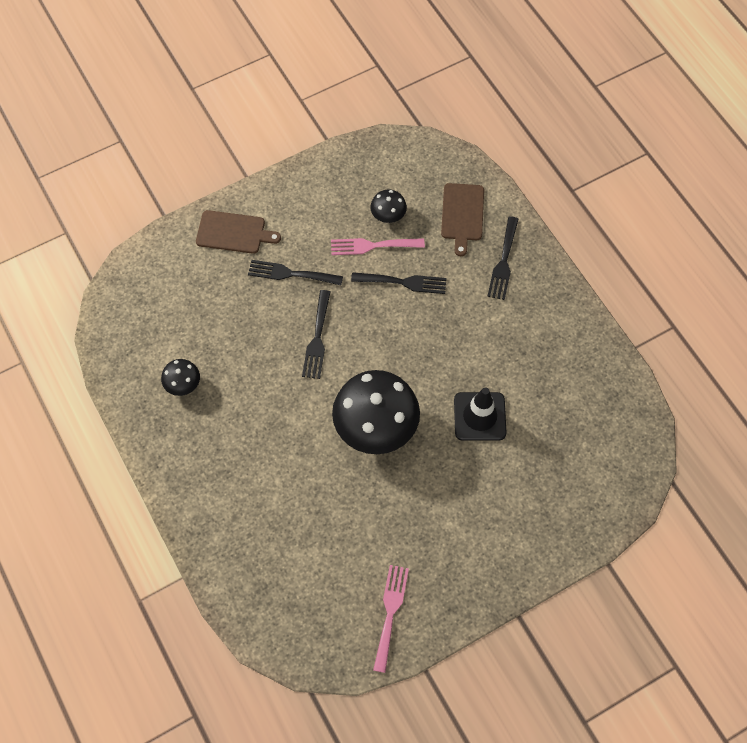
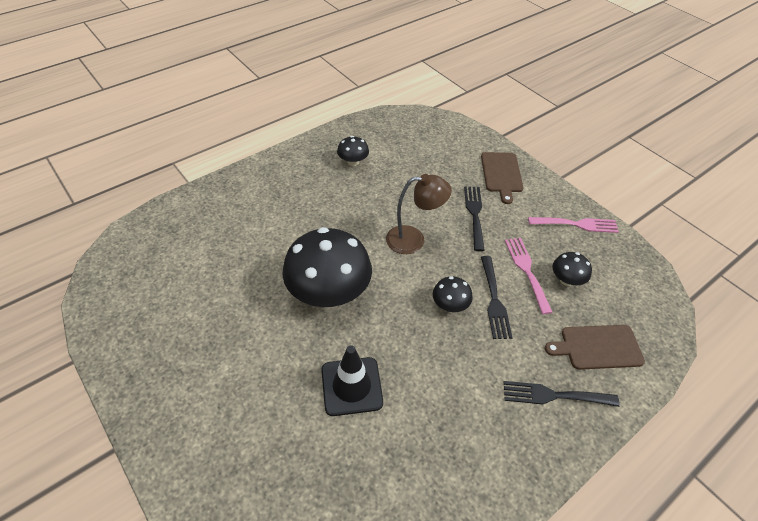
camera: 80 degrees right, 15 degrees down
black fork [302,290,330,379] -> brown lamp [386,174,452,254]
pink fork [373,565,409,673] -> pink fork moved to [528,217,619,233]
none -> black mushroom [433,276,473,312]

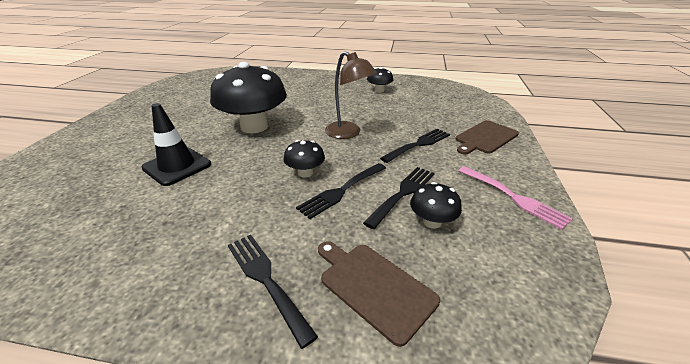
camera: 50 degrees right, 15 degrees down
pink fork [505,238,552,314] -> black fork [363,167,435,229]

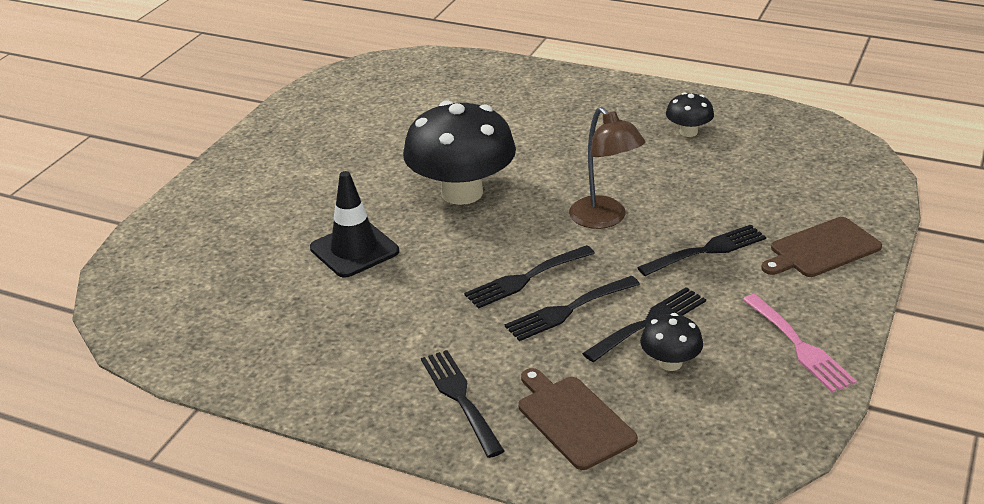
camera: 15 degrees right, 0 degrees up
black mushroom [284,140,325,178] -> black fork [464,245,595,309]

